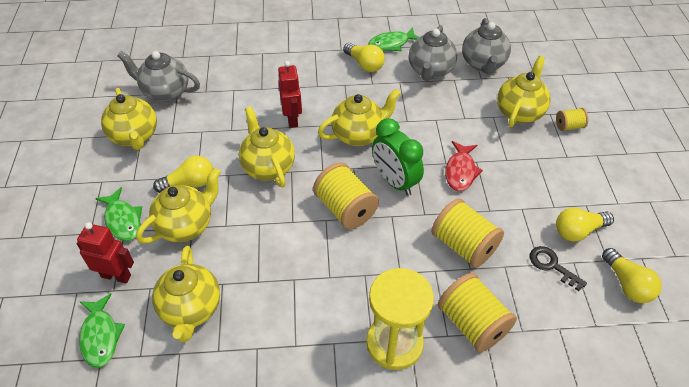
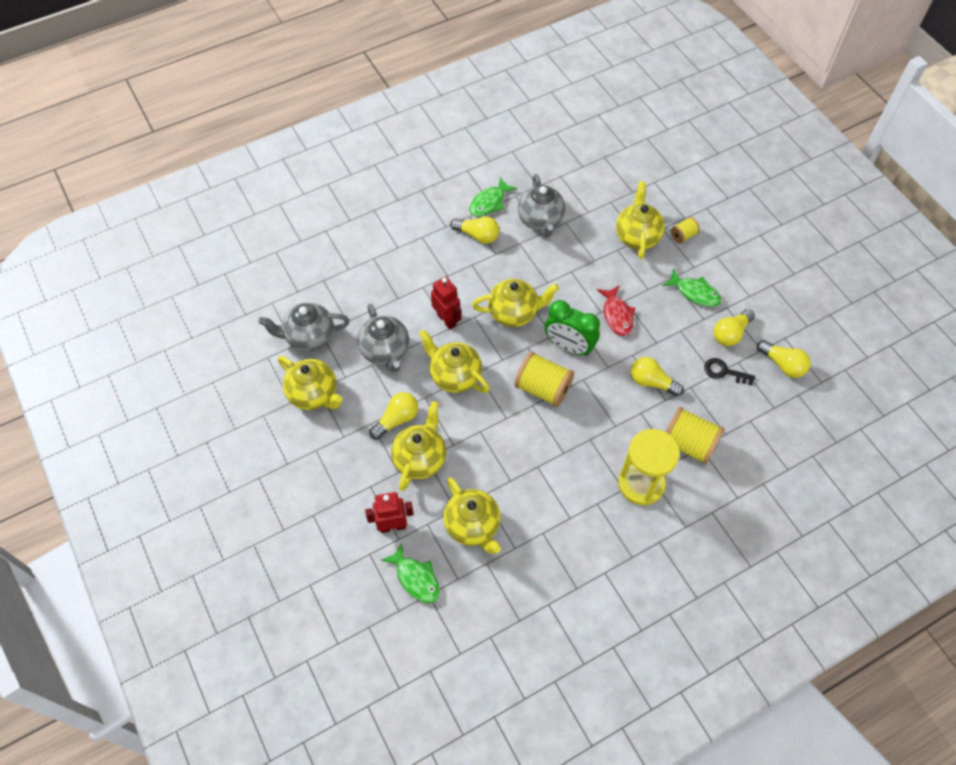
camera: 25 degrees left, 10 degrees up
green fish [95,187,142,241] -> green fish moved to [662,269,722,307]
yellow teapot [318,89,401,146] -> yellow teapot turned 45 degrees clockwise [472,279,559,327]
yellow spool [431,198,504,268] -> yellow light bulb [631,357,684,397]
grey teapot [462,18,511,74] -> grey teapot moved to [358,304,409,372]

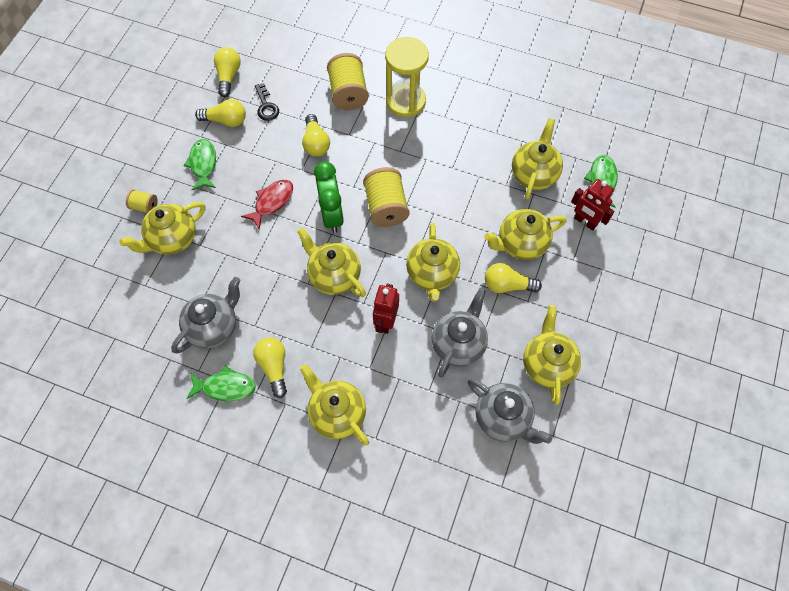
camera: 130 degrees left, 5 degrees up
none -> yellow teapot [300,364,369,445]

